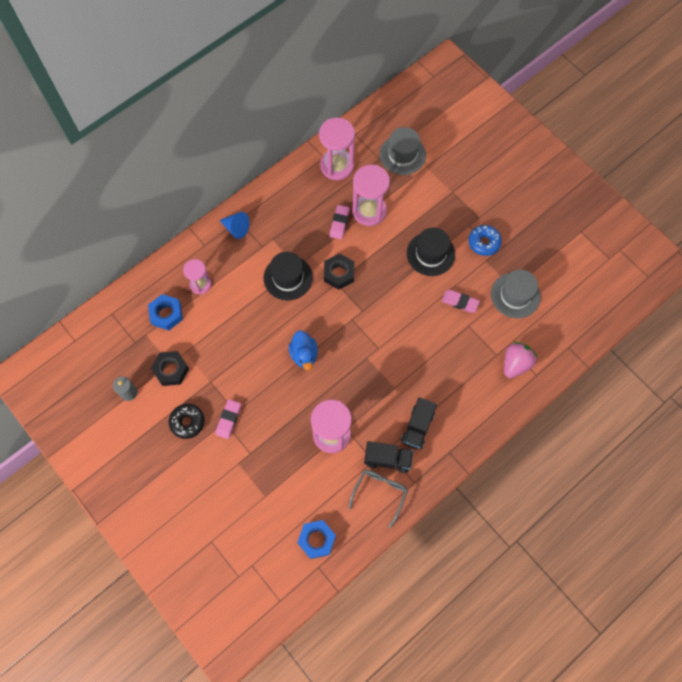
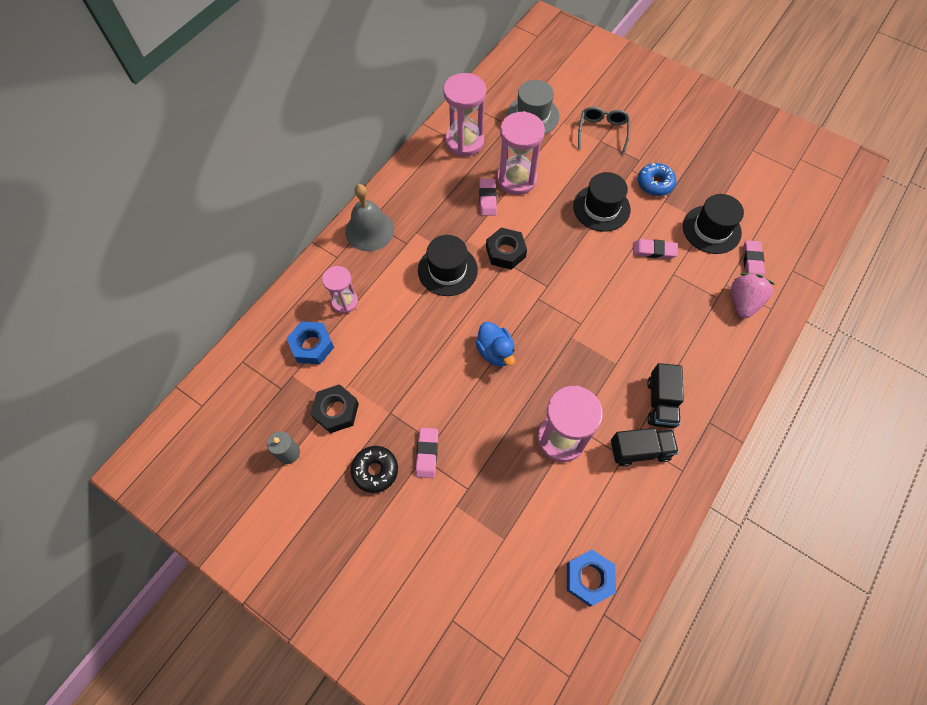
camera: 15 degrees left, 5 degrees down
blue cone [219,212,250,239] -> grey bell [345,184,394,251]
grey glasses [349,470,408,528] -> grey glasses moved to [578,107,630,155]
grey hat [491,269,541,318] -> black hat [683,194,744,254]
none -> pink eraser [743,240,765,277]

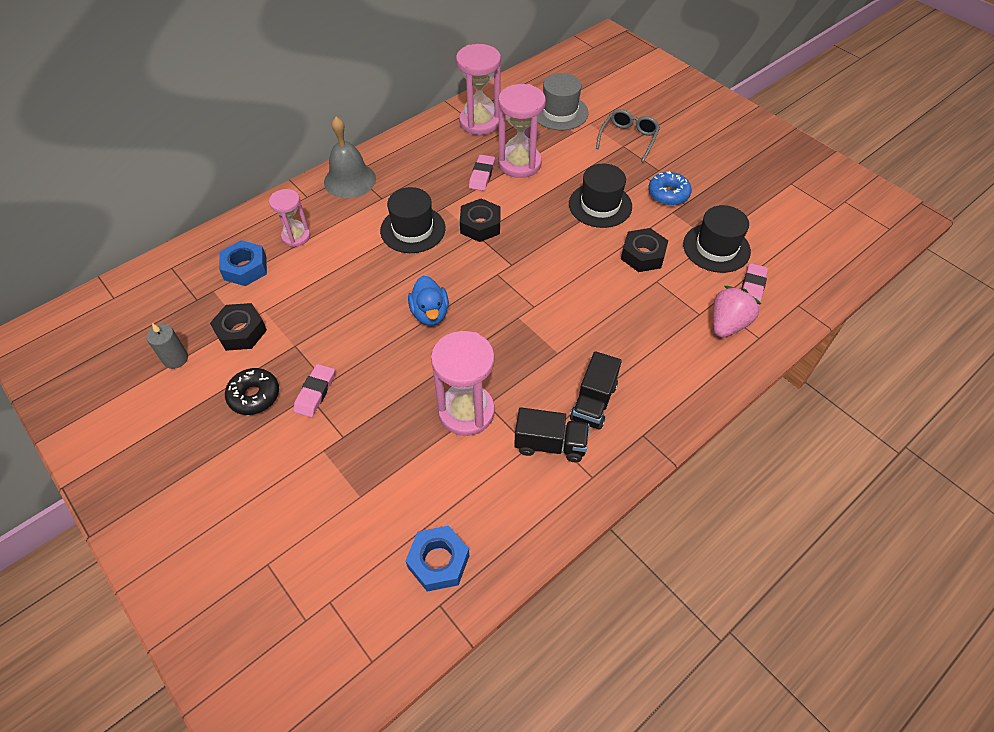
camera: 15 degrees right, 10 degrees down
pink eraser [633,239,678,259] -> black nut [621,228,668,272]

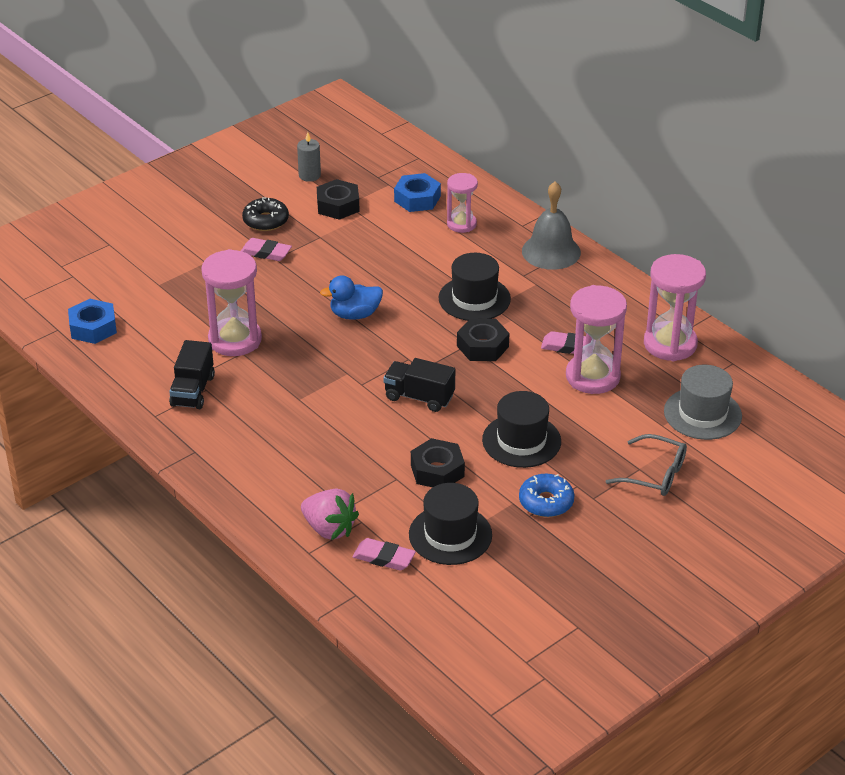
camera: 90 degrees right, 15 degrees down
black truck [570,351,622,430] -> black truck moved to [383,358,455,412]

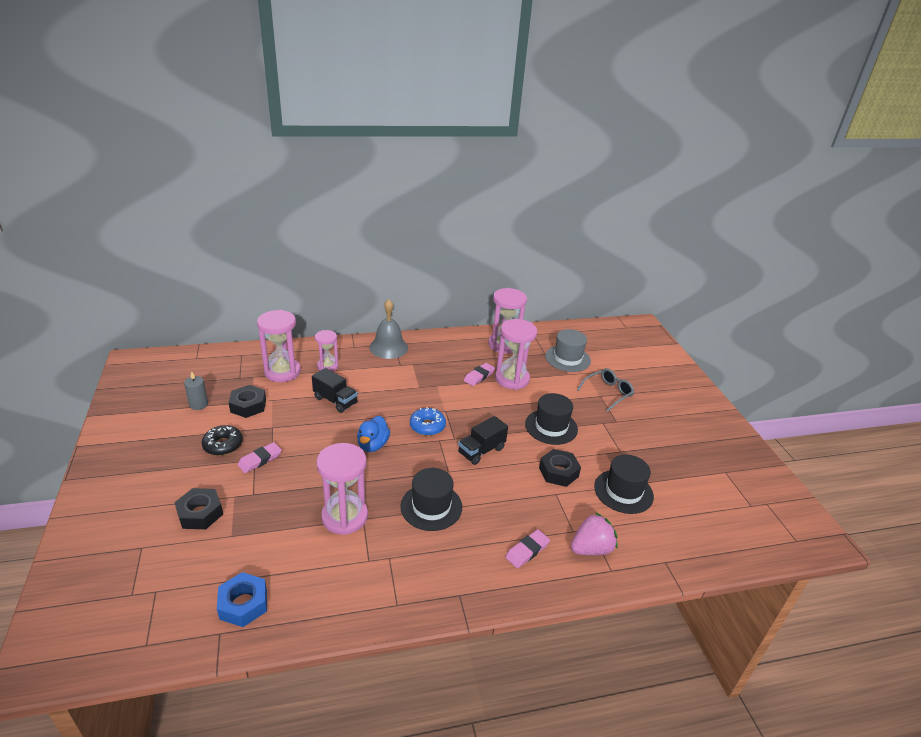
camera: 65 degrees left, 5 degrees down
black truck [169,340,215,409] -> black truck moved to [312,368,358,413]
pink eraser [353,538,416,571] -> pink eraser moved to [505,529,550,568]
blue nut [394,173,441,212] -> pink hourglass [257,310,301,382]
black hat [438,253,511,321] -> black hat moved to [400,468,462,531]
black nut [457,318,509,361] -> black nut moved to [174,488,223,529]
blue donut [519,474,574,517] -> blue donut moved to [410,407,446,436]

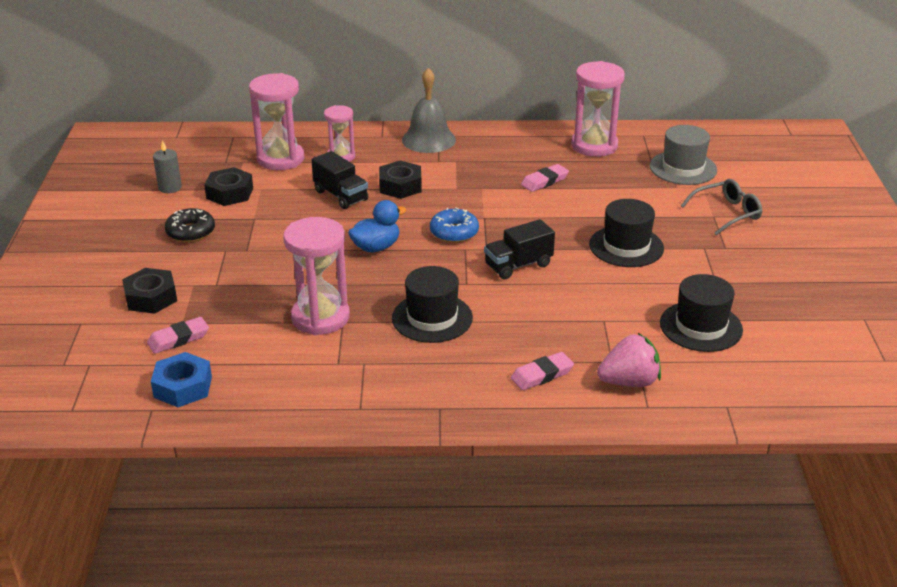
camera: 15 degrees right, 0 degrees up
pink eraser [238,442,282,473] -> pink eraser moved to [147,317,209,354]
blue duck [357,416,390,452] -> blue duck turned 150 degrees counterclockwise [348,200,406,252]
pink hourglass [495,319,537,390] -> none
black nut [539,449,581,487] -> black nut moved to [379,161,422,199]

